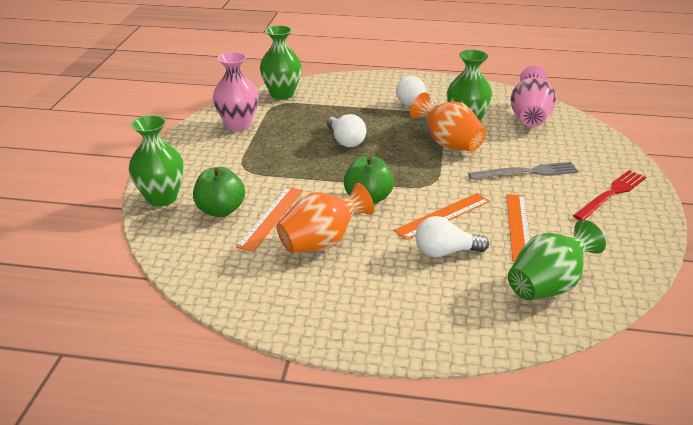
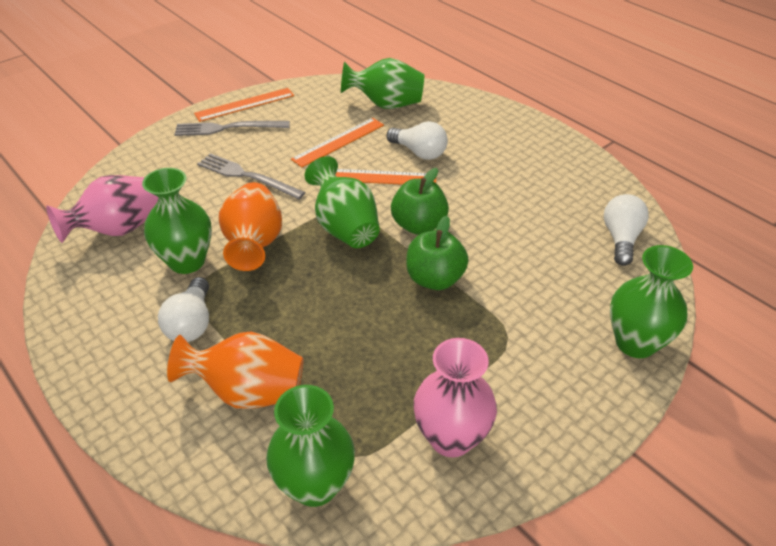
camera: 140 degrees left, 10 degrees up
green apple [193,167,245,217] -> green apple moved to [406,216,469,290]
orange ruler [236,187,303,252] -> orange ruler moved to [194,88,294,122]
orange vase [276,183,374,253] -> orange vase moved to [167,332,303,409]
white light bulb [327,114,366,147] -> white light bulb moved to [604,194,649,266]
red fork [573,170,646,221] -> grey fork [174,121,290,136]
none -> green vase [305,156,380,248]

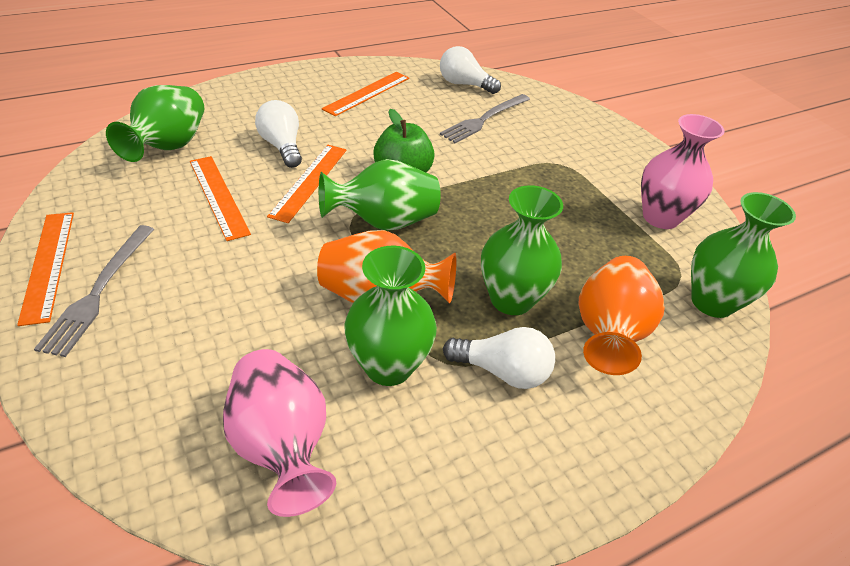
camera: 80 degrees left, 0 degrees up
grey fork [197,153,305,200] -> grey fork moved to [440,94,530,143]
white light bulb [387,121,448,160] -> white light bulb turned 75 degrees counterclockwise [255,100,302,168]
green apple [406,216,469,290] -> none
green vase [610,245,693,358] -> green vase moved to [481,185,563,315]
none -> orange ruler [322,72,409,116]

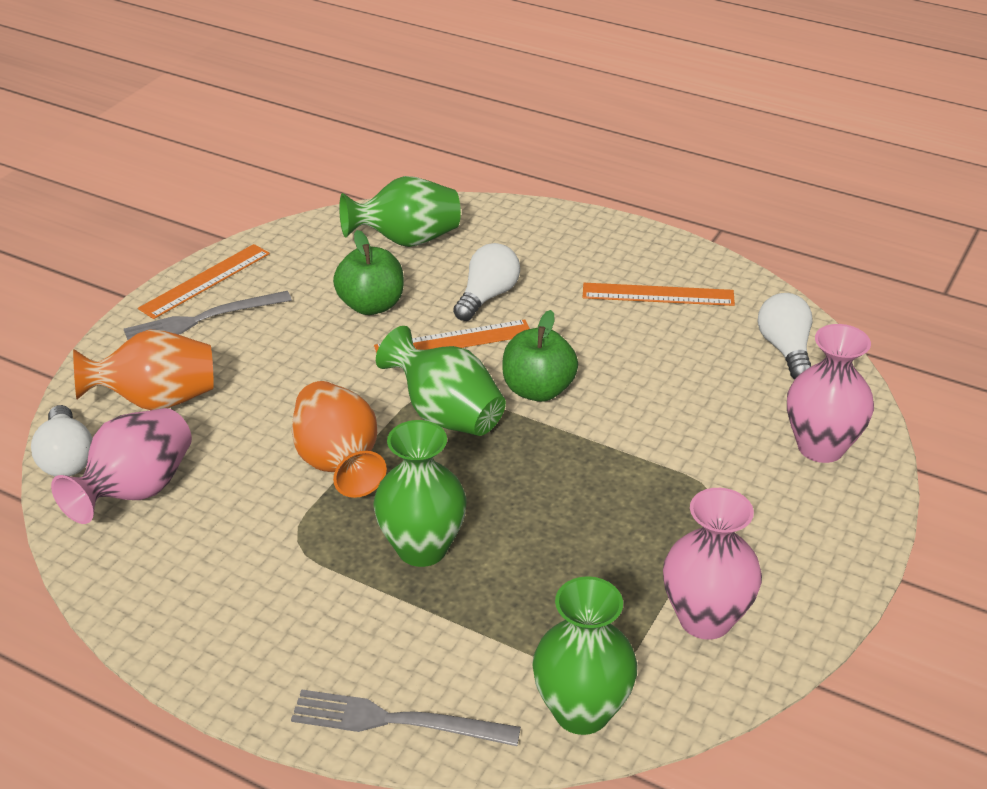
camera: 60 degrees right, 5 degrees down
orange ruler [190,156,251,241] -> green apple [333,230,404,315]
green vase [344,246,437,386] -> none
grey fork [440,94,530,143] -> grey fork moved to [291,689,521,746]
white light bulb [443,327,555,389] -> white light bulb moved to [31,405,93,476]
orange vase [578,256,665,375] -> orange vase moved to [73,329,214,410]
none -> pink vase [787,324,874,463]

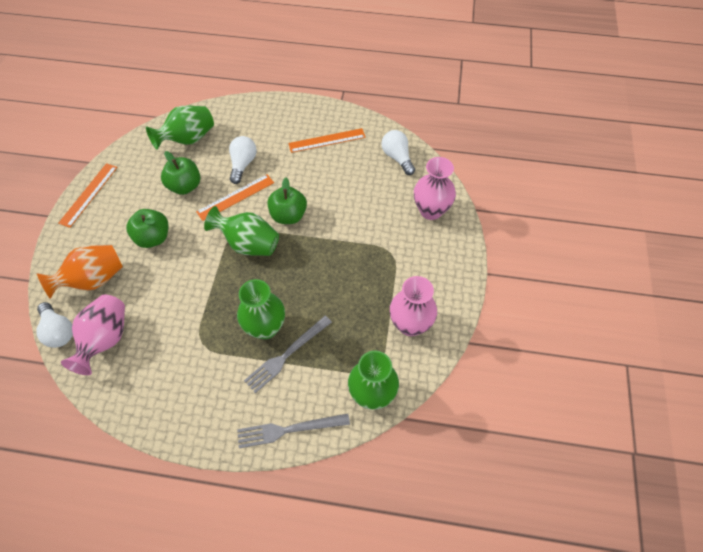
camera: 20 degrees left, 20 degrees up
grey fork [124,291,292,340] -> grey fork moved to [244,316,332,393]
orange vase [292,381,387,498] -> none
none -> green apple [126,209,168,248]

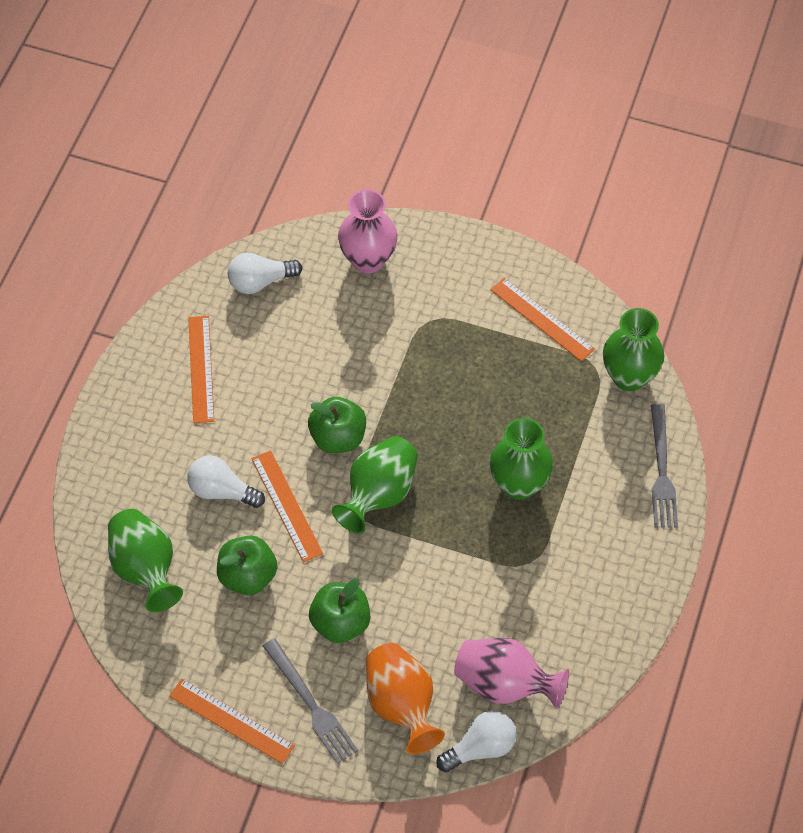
camera: 80 degrees left, 0 degrees up
grey fork [244,316,332,393] -> grey fork moved to [263,638,358,764]
pink vase [390,276,437,336] -> orange ruler [491,278,595,362]

